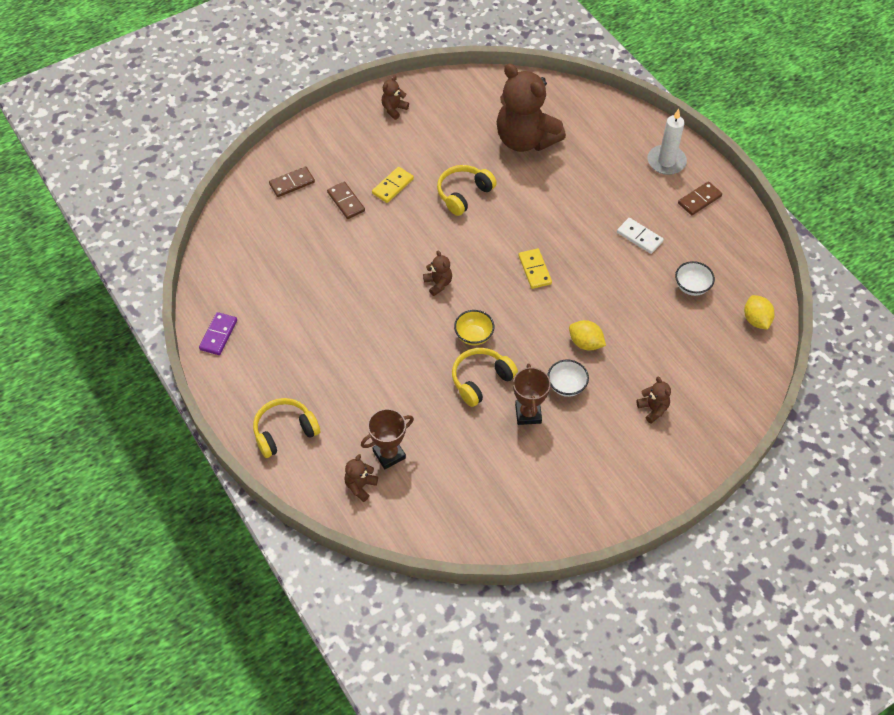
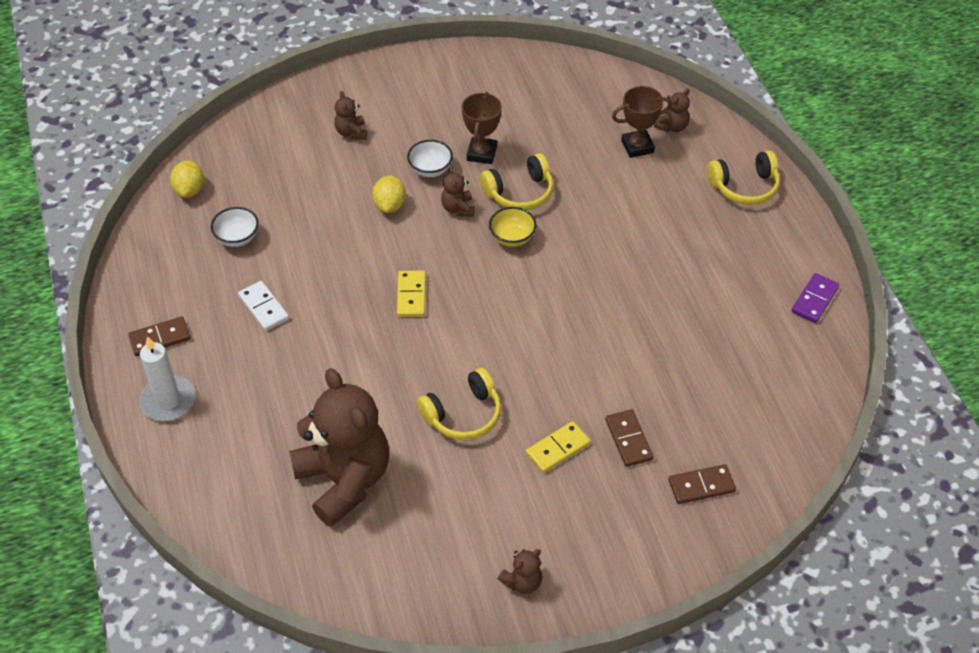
camera: 165 degrees left, 5 degrees down
brown teddy bear [423,250,452,296] -> brown teddy bear moved to [441,167,474,217]
yellow lemon [569,320,606,351] -> yellow lemon turned 45 degrees clockwise [372,176,406,213]

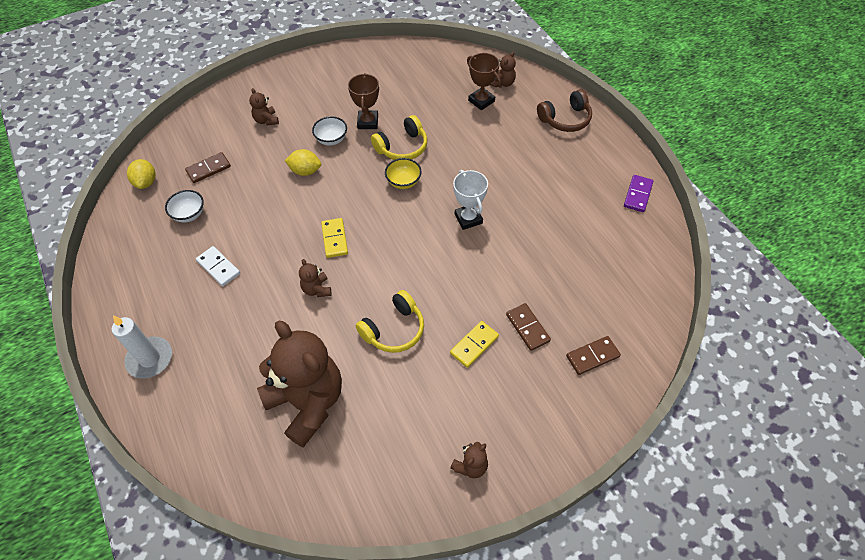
camera: 10 degrees left, 5 degrees up
brown domino [128,316,191,356] -> brown domino moved to [185,152,231,183]
yellow lemon [372,176,406,213] -> yellow lemon turned 75 degrees counterclockwise [284,149,321,176]
brown teddy bear [441,167,474,217] -> brown teddy bear moved to [299,259,331,297]
brown trophy [612,86,672,158] -> brown trophy turned 75 degrees clockwise [467,53,501,110]
yellow headphones [707,151,780,205] -> brown headphones [537,89,592,132]
none -> white trophy [453,170,488,230]

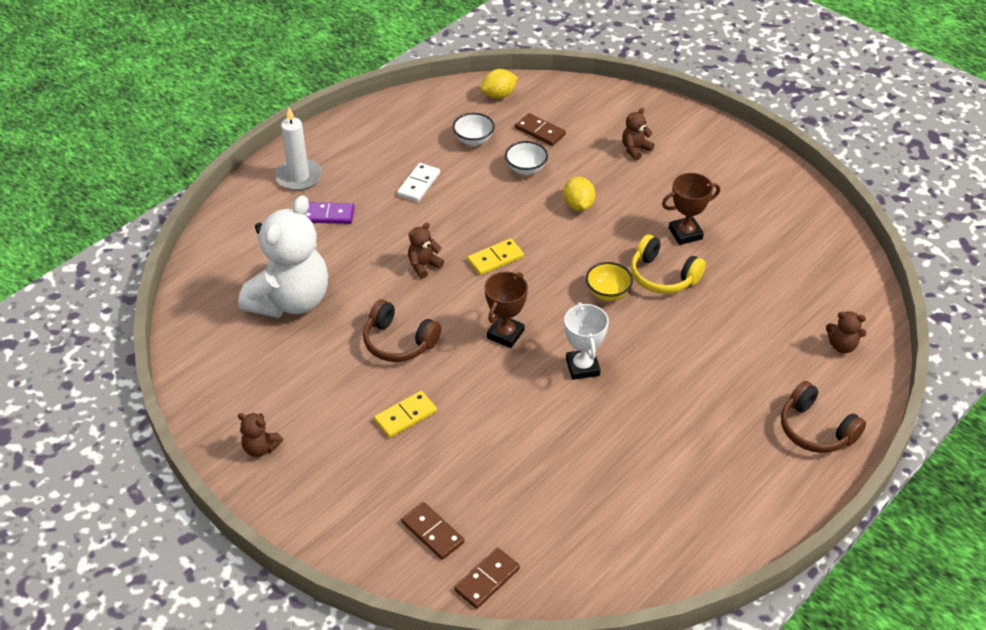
camera: 70 degrees right, 10 degrees down
brown teddy bear [257,320,342,448] -> white teddy bear [238,195,328,318]
white bowl [312,116,347,145] -> white bowl moved to [505,141,548,175]
yellow headphones [356,290,424,353] -> brown headphones [363,299,441,362]
yellow domino [450,321,499,368] -> yellow domino turned 60 degrees counterclockwise [374,391,437,438]
white trophy [453,170,488,230] -> white trophy turned 60 degrees counterclockwise [564,302,609,380]
brown trophy [467,53,501,110] -> brown trophy moved to [485,272,528,348]
brown domino [506,303,551,351] -> brown domino moved to [454,548,520,609]
purple domino [624,175,653,212] -> purple domino moved to [305,202,355,224]

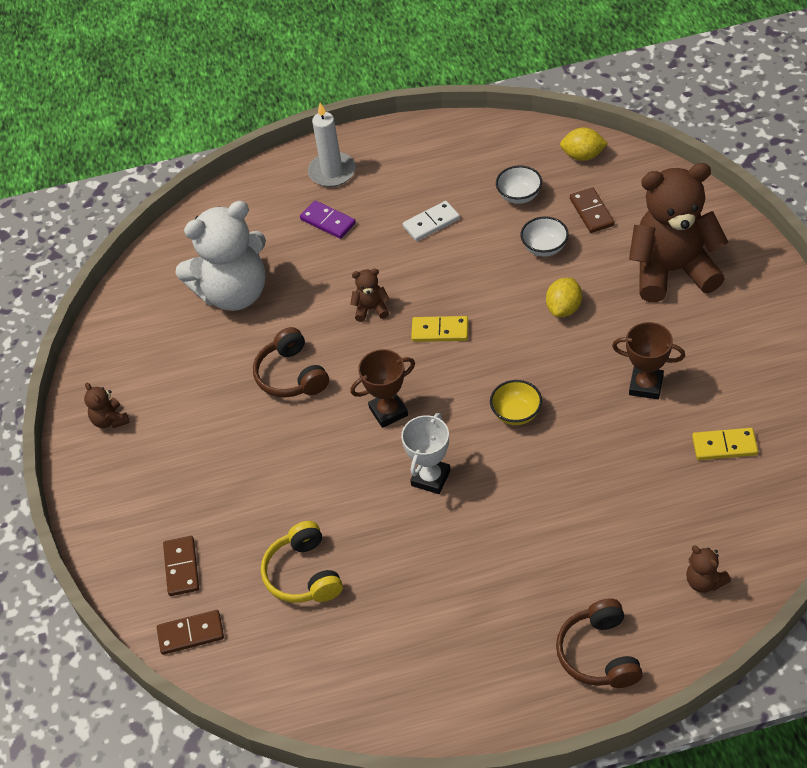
camera: 40 degrees right, 5 degrees up
yellow domino [374,391,437,438] -> yellow domino moved to [692,428,758,460]
brown teddy bear [622,108,655,161] -> brown teddy bear [629,163,728,303], size x2.47
yellow headphones [631,235,706,294] -> yellow headphones moved to [261,521,343,603]

